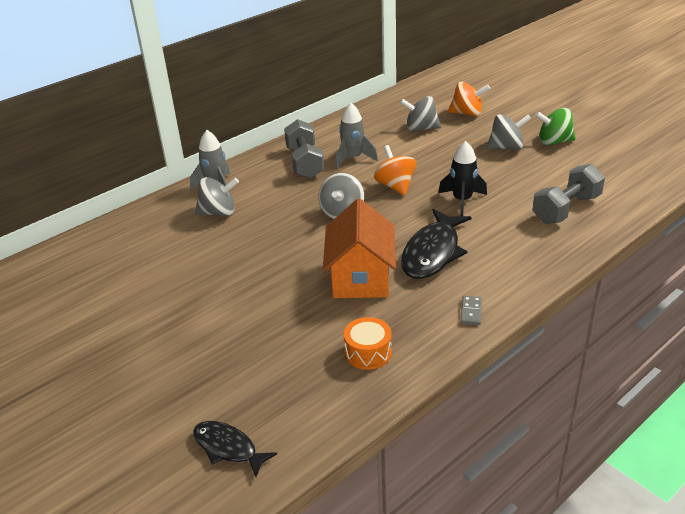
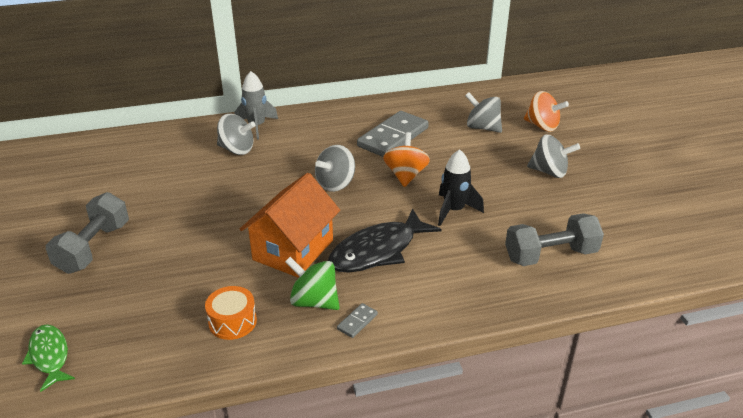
camera: 25 degrees right, 0 degrees up
black fish [193,421,277,477] -> green fish [22,324,75,392]
grey dumbbell [284,119,324,179] -> grey dumbbell moved to [46,192,129,274]
grey rocket [335,103,378,169] -> grey domino [357,111,429,157]
green spinning top [535,108,576,145] -> green spinning top moved to [285,257,340,310]

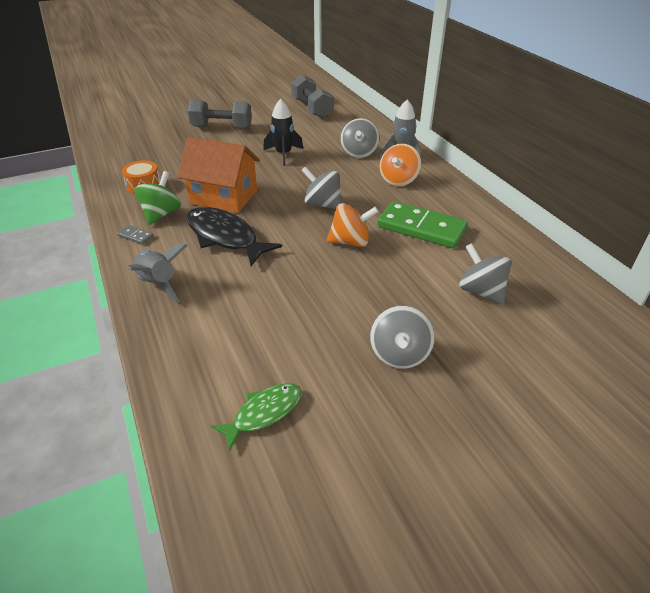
camera: 80 degrees right, 5 degrees up
green fish [22,324,75,392] -> green fish moved to [211,383,302,451]
grey domino [357,111,429,157] -> green domino [377,201,468,248]
black rocket [438,149,484,226] -> black rocket moved to [263,99,303,166]
grey spinning top [465,92,502,133] -> grey spinning top turned 60 degrees counterclockwise [459,243,512,305]
grey dumbbell [505,213,604,266] -> grey dumbbell moved to [291,74,333,118]
orange spinning top [524,91,569,132] -> orange spinning top moved to [380,143,421,186]
none -> grey rocket [128,244,188,303]

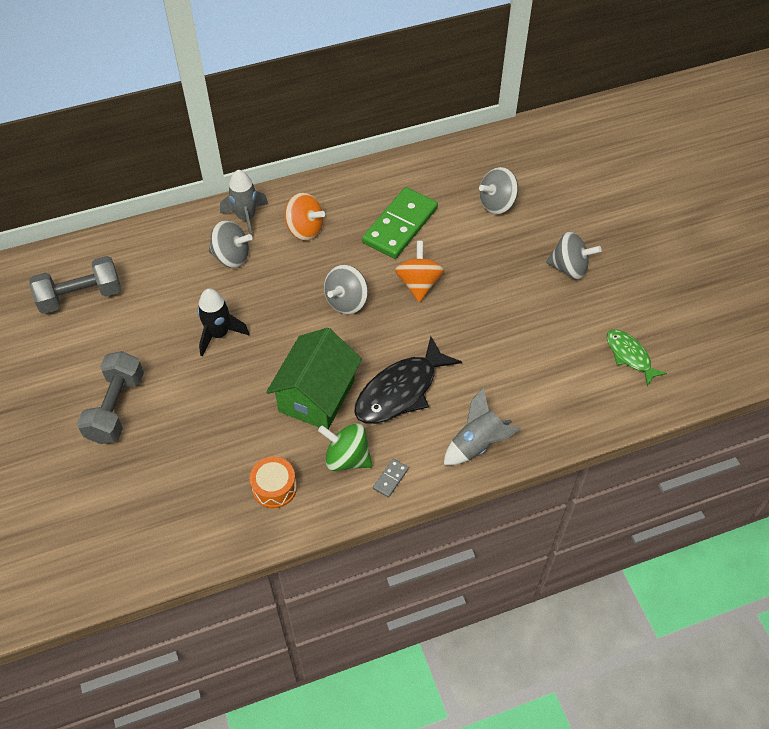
camera: 85 degrees left, 15 degrees up
orange house [178,137,260,213] -> green house [266,328,362,430]

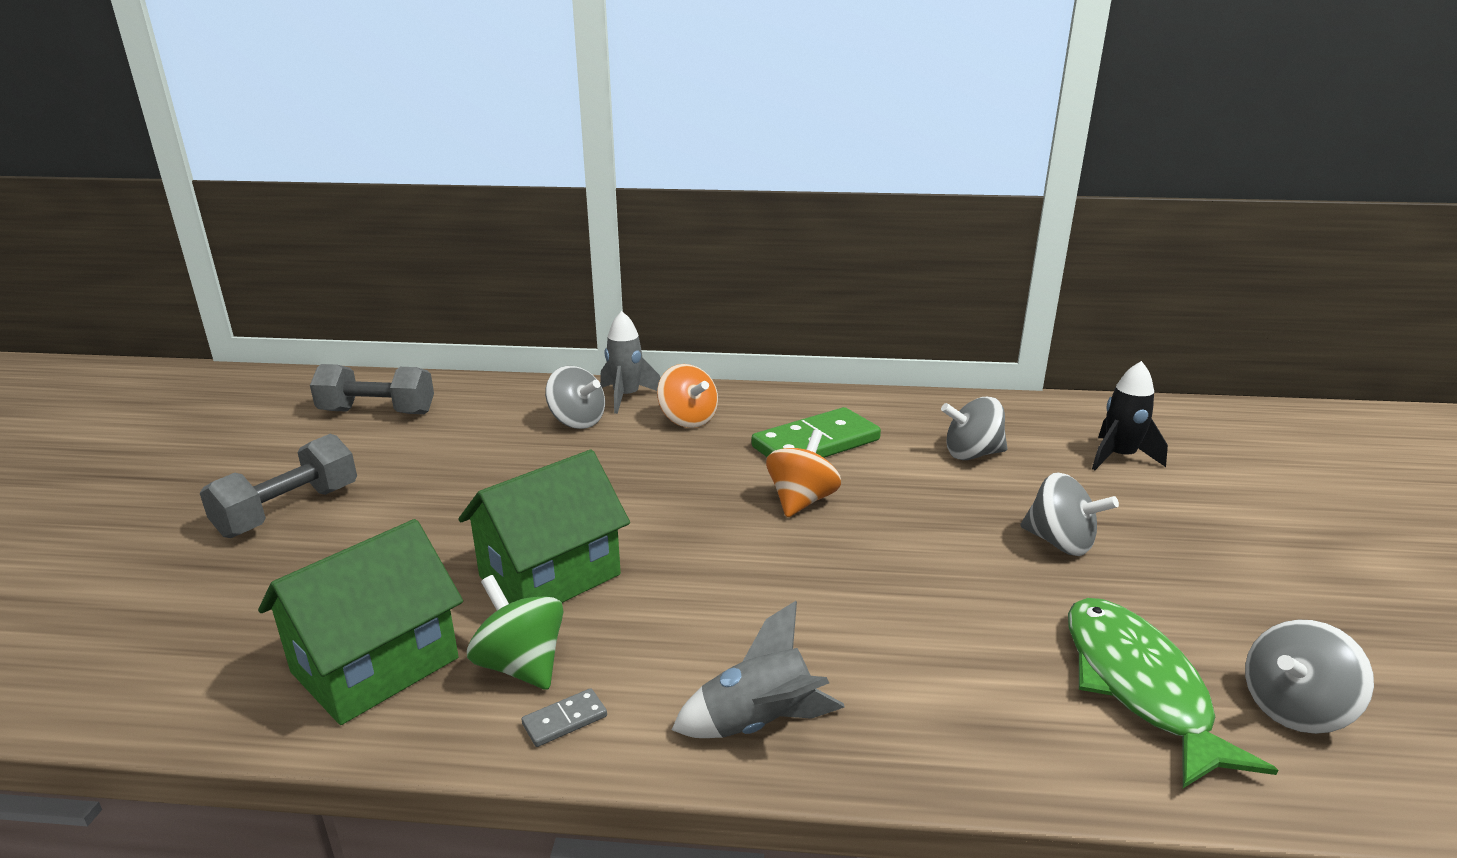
camera: 25 degrees right, 30 degrees down
black rocket [197,289,249,357] -> black rocket moved to [1092,361,1168,470]
orange drum [250,457,297,508] -> green house [258,519,463,725]
grey spinning top [324,265,368,314] -> grey spinning top moved to [1245,620,1374,734]
black fish [354,336,462,424] -> none
green fish [607,329,667,386] -> green fish [1068,598,1278,788], size x1.69

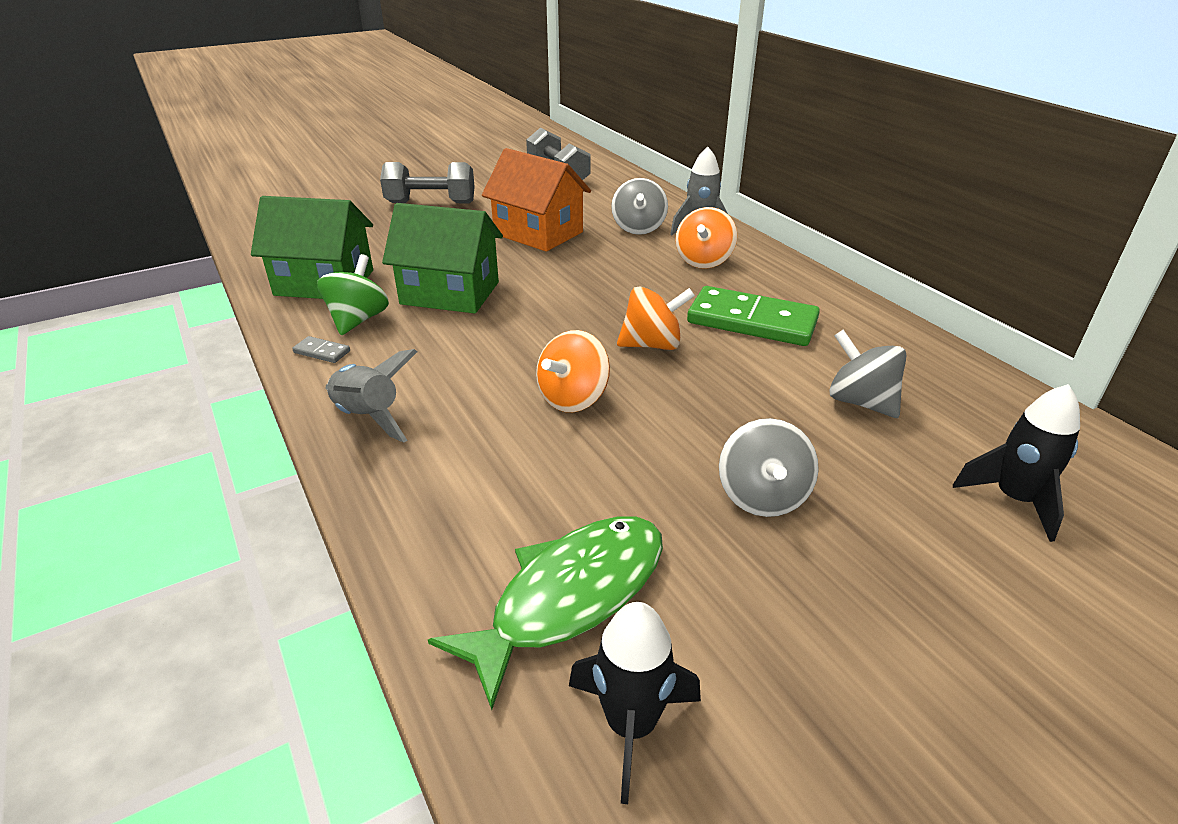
camera: 55 degrees right, 10 degrees up
grey spinning top [1245,620,1374,734] -> black rocket [569,602,701,804]
none -> orange house [482,148,591,252]
none -> orange spinning top [536,330,610,412]

